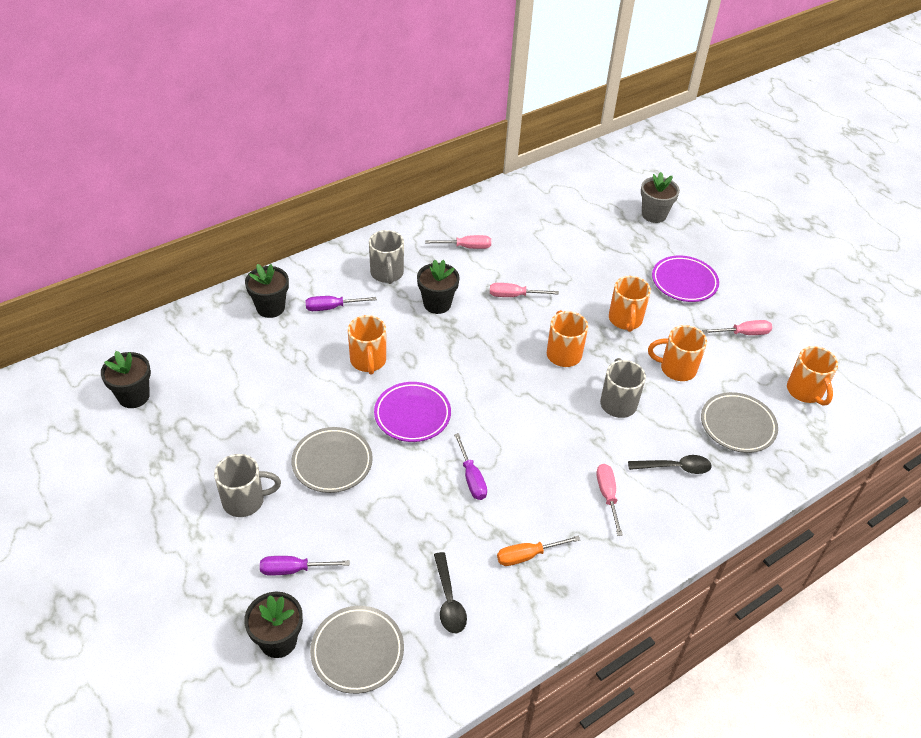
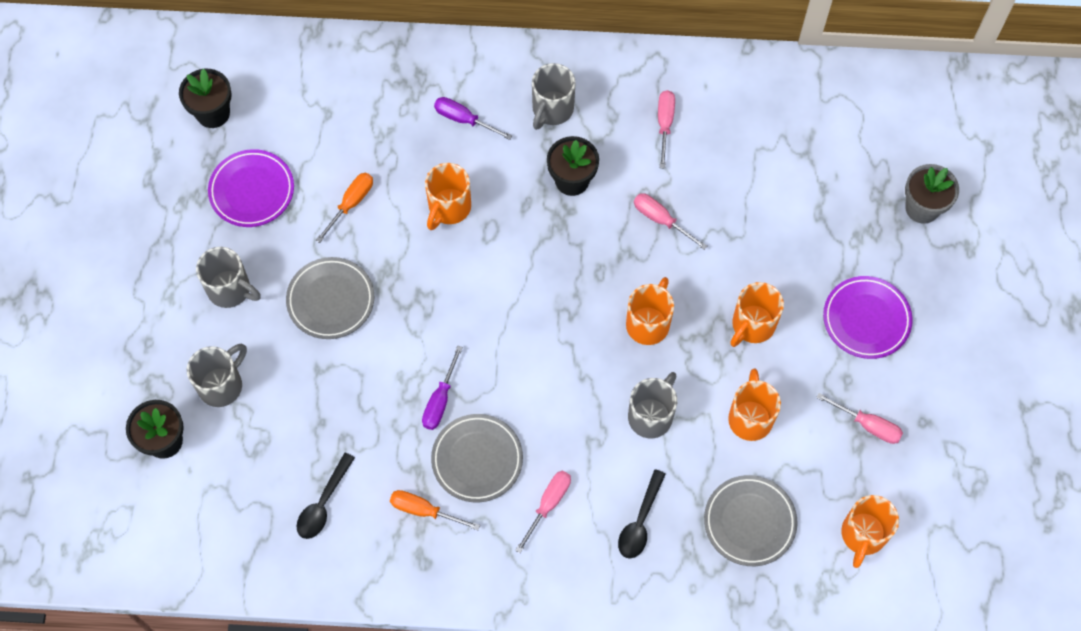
camera: 40 degrees right, 20 degrees up
black flower pot [245,264,289,318] -> none
purple screwdriver [260,556,350,576] -> grey mug [187,344,247,407]
grey plate [310,606,404,694] -> grey plate moved to [431,414,523,503]
purple plate [374,382,451,442] -> purple plate moved to [208,149,294,227]
pink screwdriver [425,235,491,249] -> pink screwdriver turned 120 degrees counterclockwise [658,90,675,169]
black spoon [628,455,712,474] -> black spoon turned 75 degrees clockwise [618,469,666,559]
orange mug [648,325,707,381] -> orange mug turned 45 degrees clockwise [728,368,781,441]
none -> orange screwdriver [316,173,373,243]

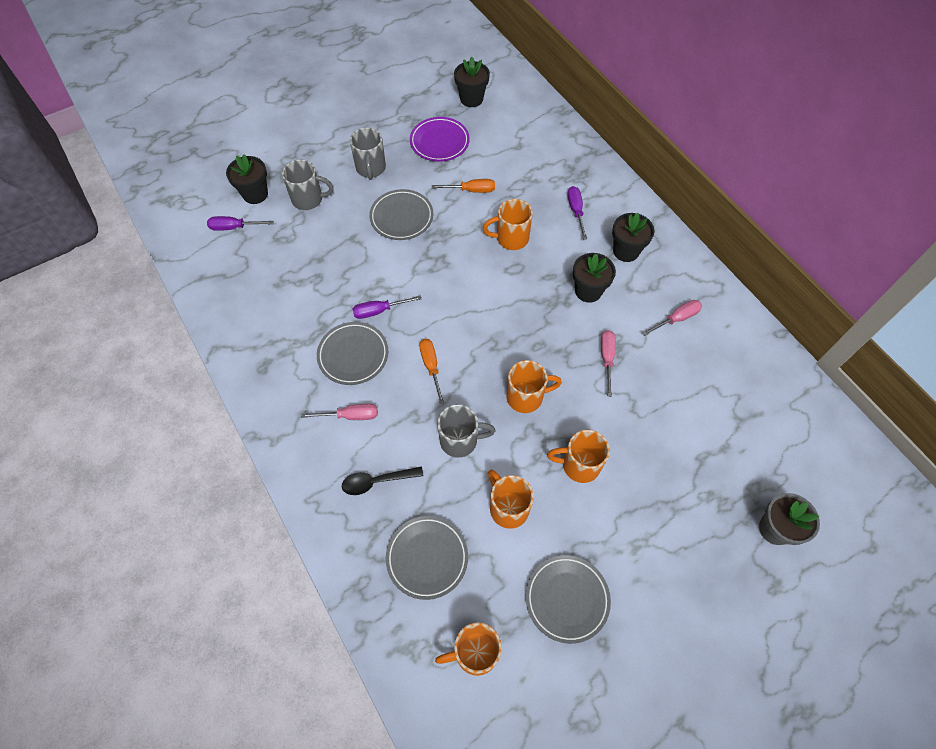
camera: 55 degrees right, 5 degrees down
black spoon [297,453,355,539] -> none
orange screwdriver [390,490,480,530] -> orange screwdriver moved to [419,339,444,404]
grey mug [532,63,576,130] -> black flower pot [612,213,655,262]
orange mug [728,368,781,441] -> orange mug turned 90 degrees counterclockwise [488,470,534,529]
pink screwdriver [816,393,903,444] -> grey plate [526,555,611,644]
purple plate [823,276,913,359] -> none
none -> purple screwdriver [207,216,274,231]

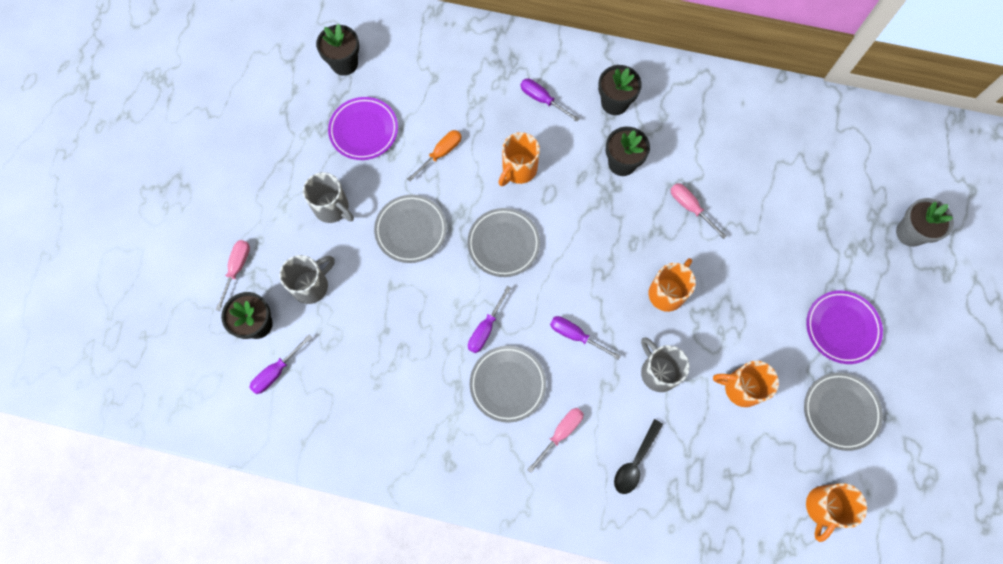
camera: 45 degrees left, 10 degrees up
grey plate [386,516,468,600] -> grey plate moved to [467,208,540,277]
orange screwdriver [419,339,444,404] -> purple screwdriver [550,316,621,360]
grey mug [437,404,496,458] -> grey mug turned 75 degrees counterclockwise [641,338,690,392]
orange mug [547,430,610,483] -> none
pink screwdriver [642,300,702,336] -> pink screwdriver moved to [215,240,250,311]
none -> purple plate [806,291,883,364]

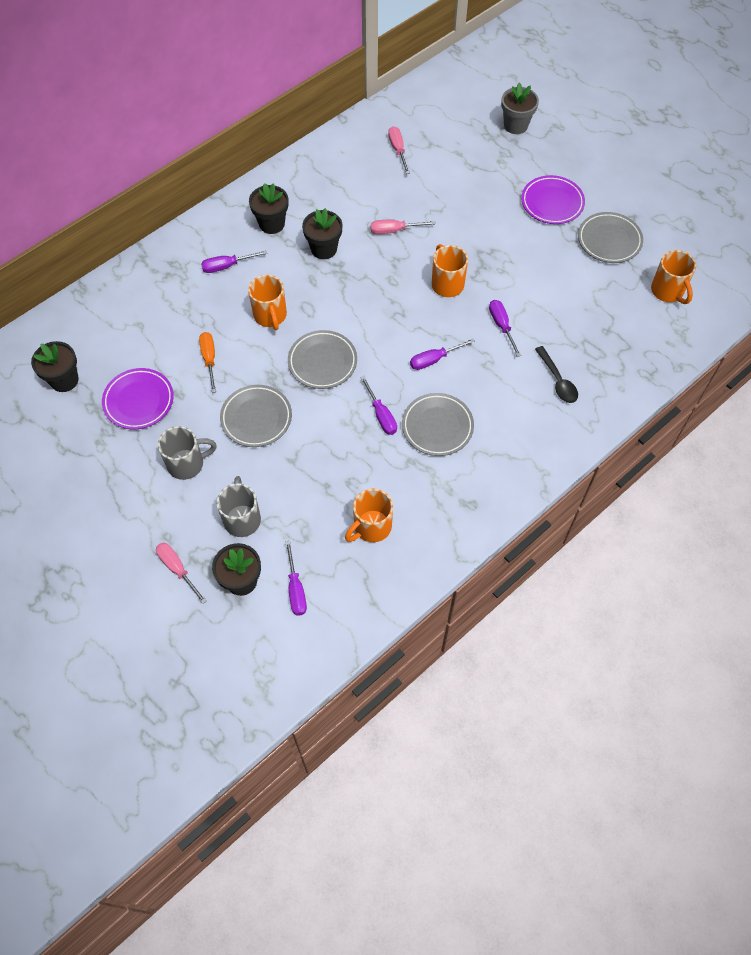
camera: 55 degrees left, 10 degrees down
pink screwdriver [527,408,584,473] -> pink screwdriver moved to [388,126,410,174]
grey mug [641,338,690,392] -> purple screwdriver [489,300,521,357]
orange mug [713,361,779,407] -> orange mug moved to [345,489,393,542]

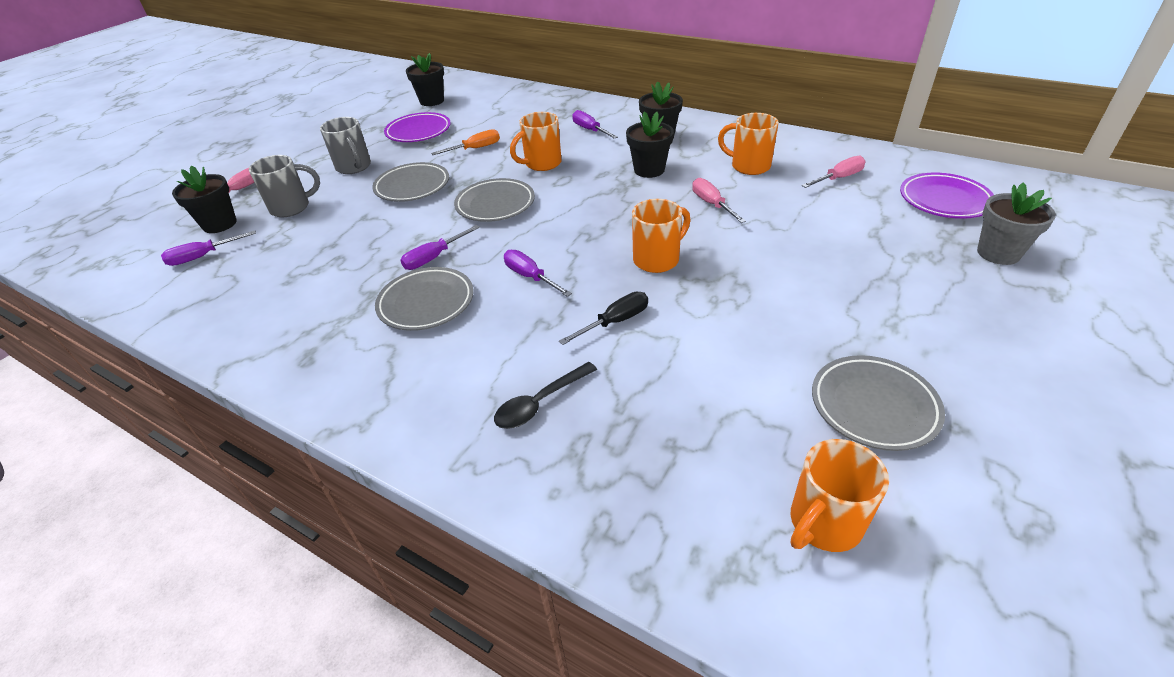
camera: 75 degrees right, 20 degrees down
orange mug [345,489,393,542] -> orange mug moved to [718,113,779,175]
purple screwdriver [489,300,521,357] -> black screwdriver [559,292,648,345]
purple plate [521,175,585,224] -> purple plate moved to [900,173,994,219]

